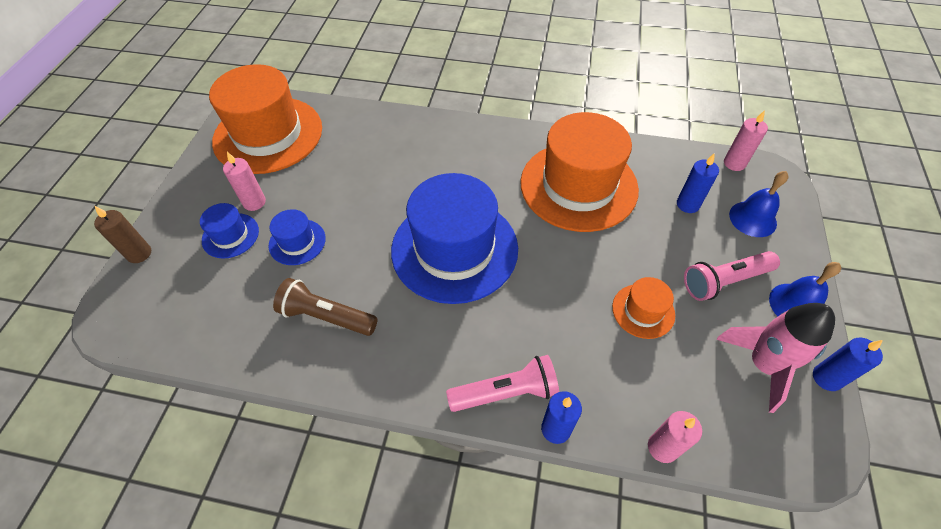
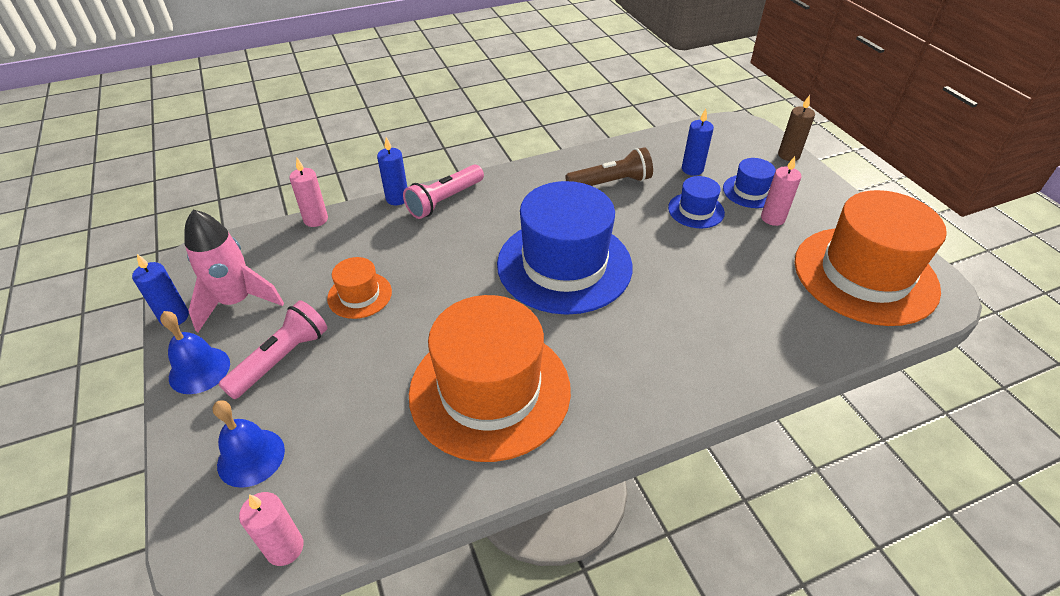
camera: 145 degrees right, 10 degrees down
blue candle [677,154,719,213] -> blue candle moved to [682,109,714,176]

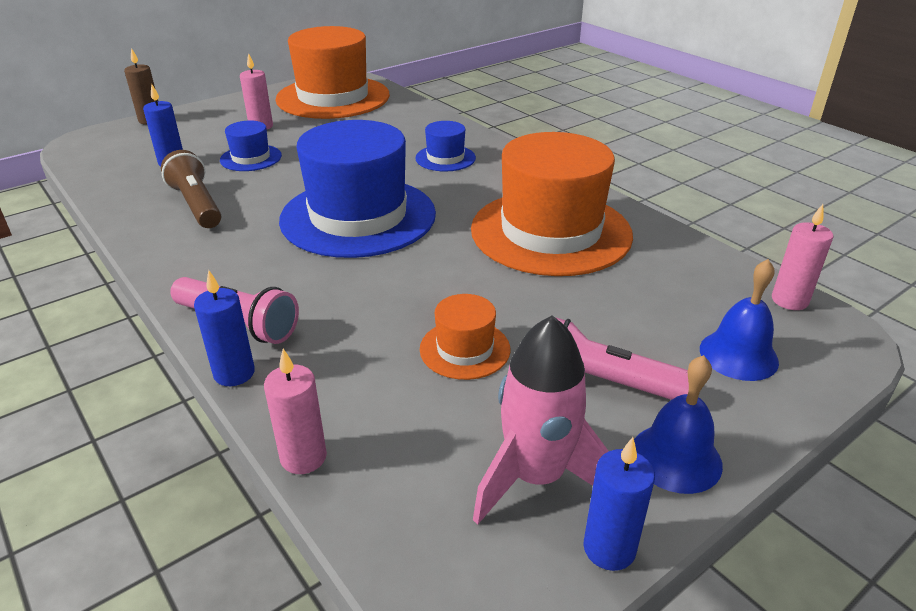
camera: 105 degrees left, 10 degrees down
blue hat [723,158,776,208] -> blue hat moved to [415,121,476,171]

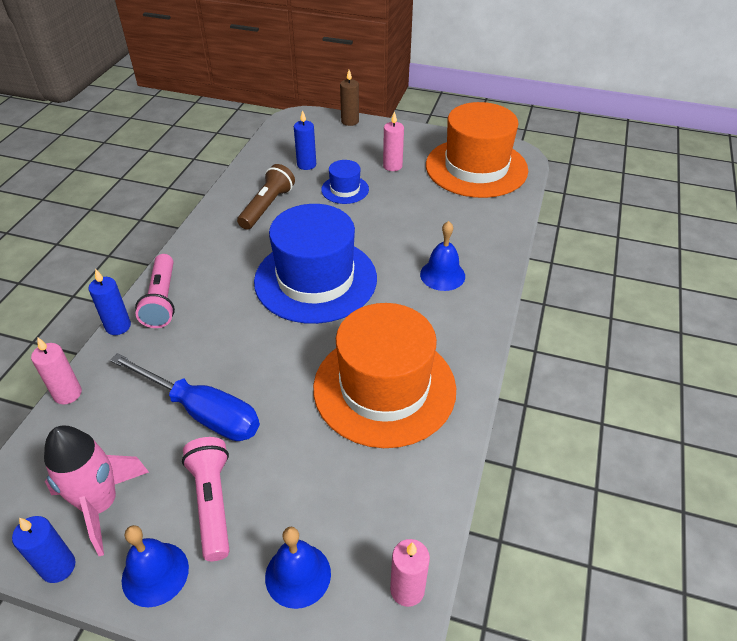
camera: 55 degrees right, 10 degrees up
blue hat [415,121,476,171] -> blue bell [420,221,465,291]
orange hat [420,294,510,380] -> blue screwdriver [110,353,260,441]

